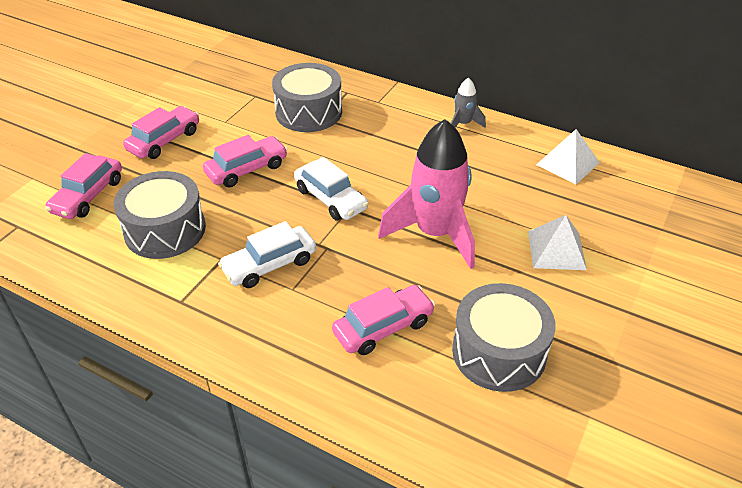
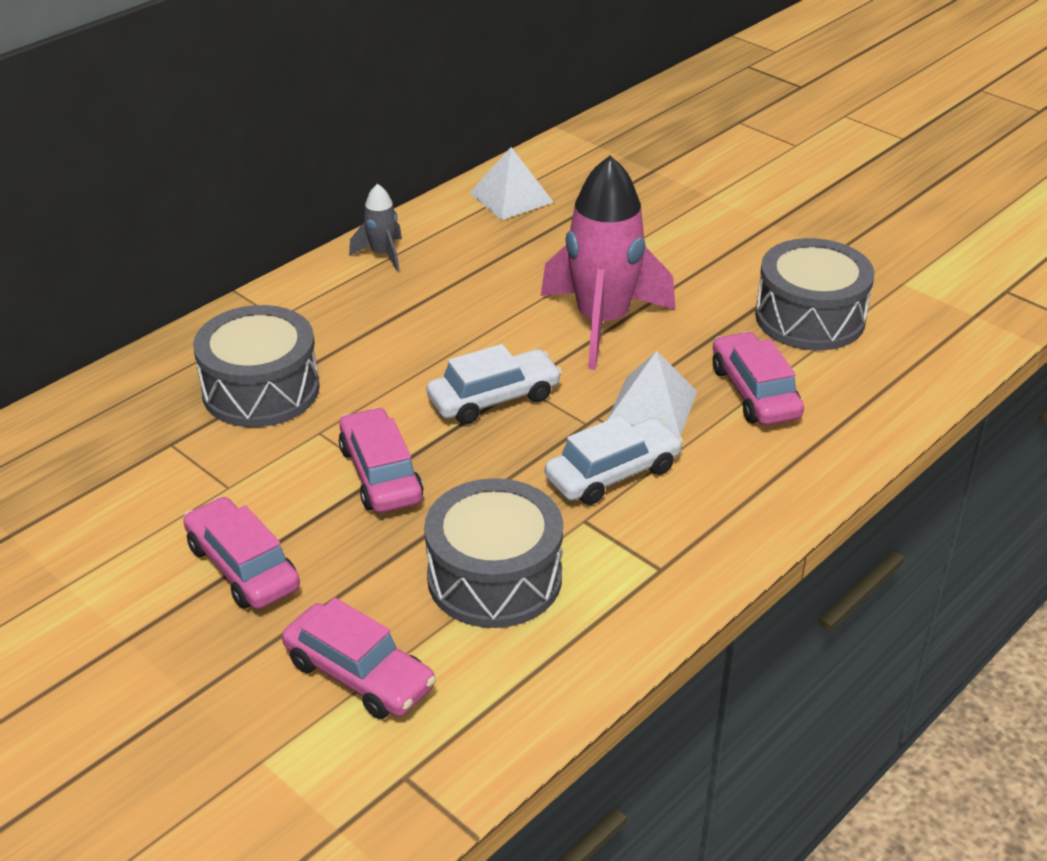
camera: 75 degrees left, 5 degrees down
white car [218,221,316,288] -> white car turned 105 degrees counterclockwise [545,416,684,505]
white pyramid [528,215,587,270] -> white pyramid moved to [607,351,697,436]

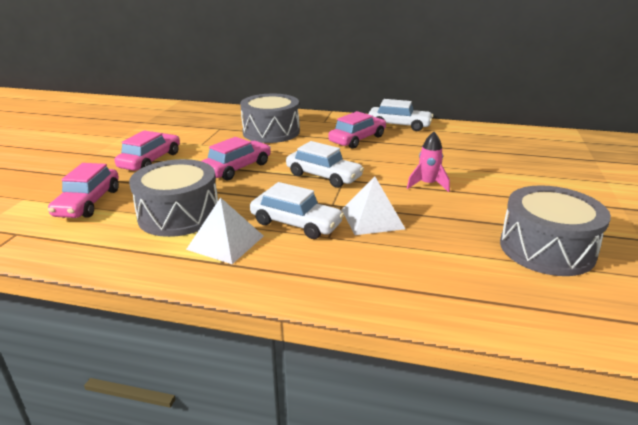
camera: 60 degrees right, 10 degrees down
grey rocket [349,184,402,271] -> white car [369,99,433,131]
white pyramid [470,147,554,220] -> white pyramid moved to [186,197,264,264]
pink rocket [541,156,676,370] -> pink rocket [407,132,450,192], size x0.46
pink car [713,331,804,425] -> pink car moved to [328,111,386,149]

